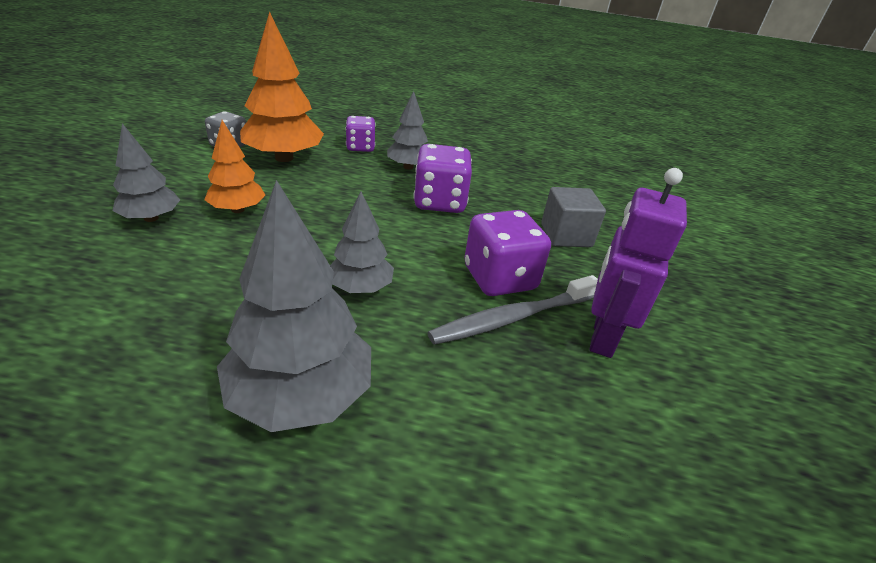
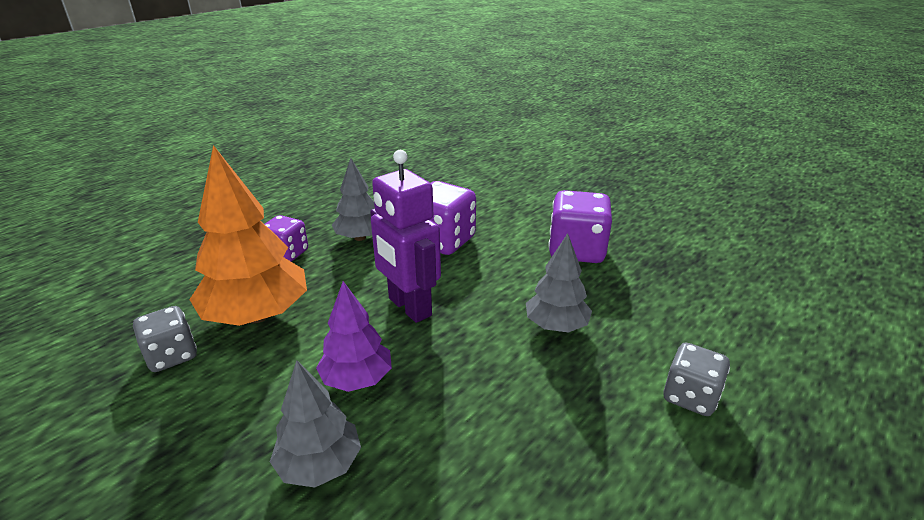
camera: 55 degrees left, 5 degrees down
orange tree [204,120,265,213] -> purple tree [316,281,392,392]
grey tree [217,180,371,432] -> grey dice [663,343,730,416]
grey toothbrush [428,275,598,345] -> none
grey cube [541,187,606,247] -> none
purple robot [589,168,687,358] -> purple robot moved to [370,150,441,323]

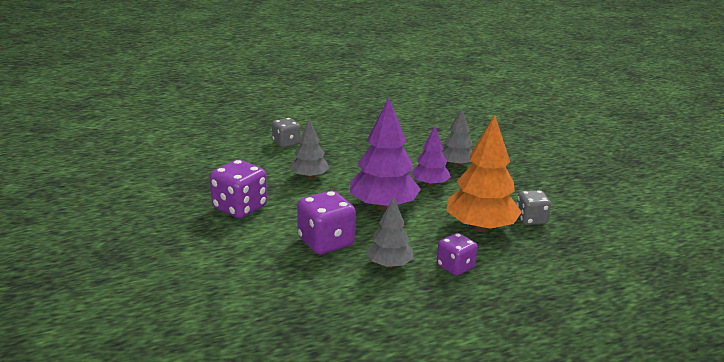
camera: 155 degrees left, 5 degrees down
purple robot [370,150,441,323] -> purple tree [350,98,421,211]

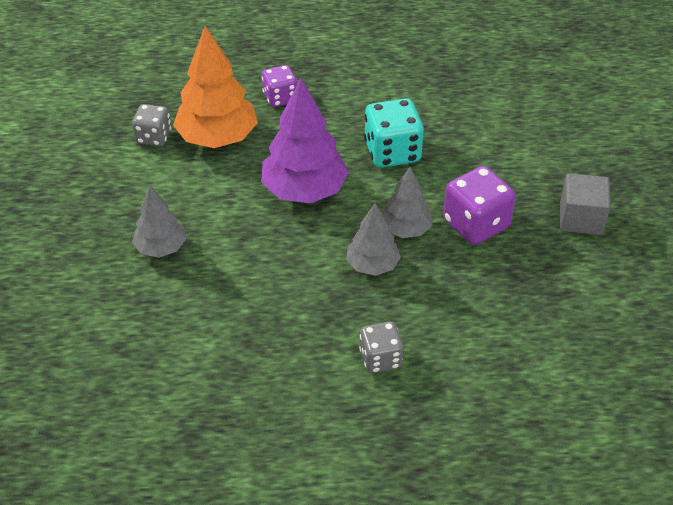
camera: 160 degrees left, 20 degrees up
purple dice [297,191,356,254] -> turquoise dice [364,98,424,168]
grey tree [366,197,413,268] -> grey tree moved to [382,167,432,238]
purple tree [411,126,451,187] -> none
none -> grey cube [560,173,611,235]

